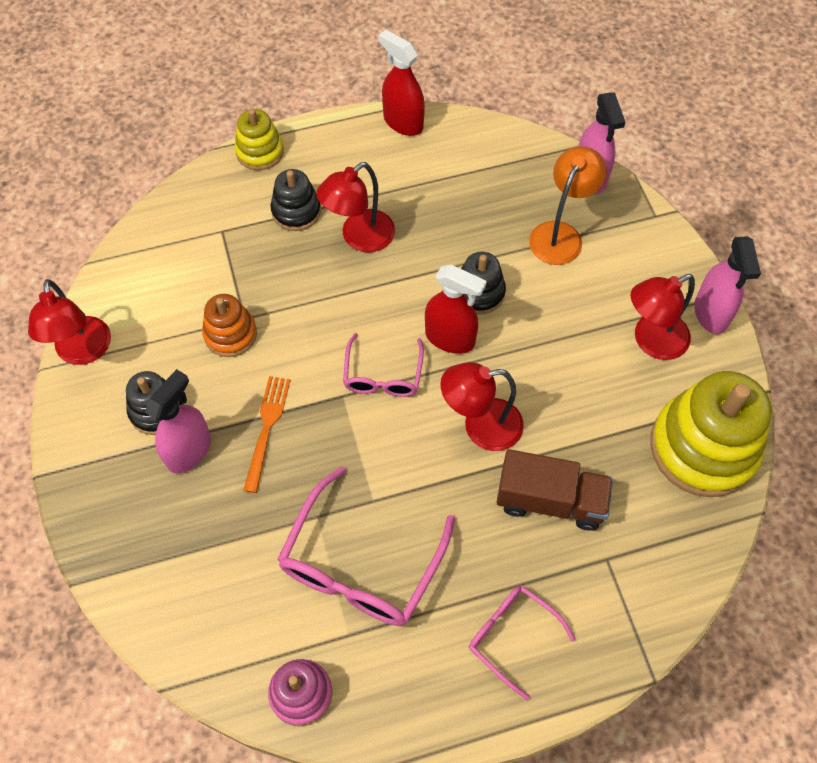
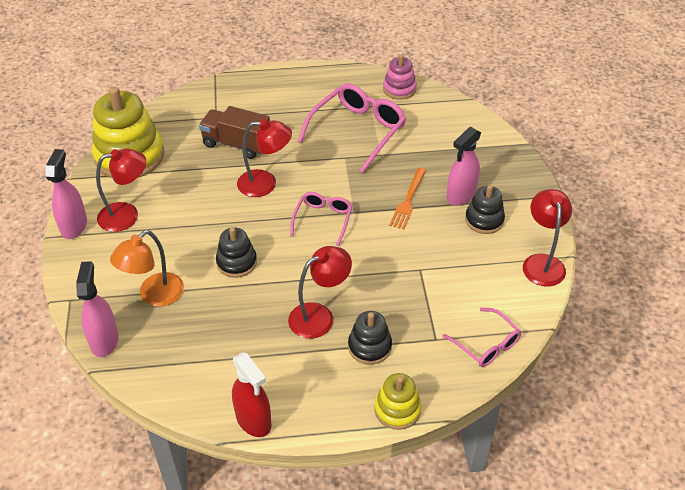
camera: 170 degrees left, 15 degrees down
orange stacking toy [202,294,257,357] -> none
red spray bottle [425,265,487,354] -> none
pink glasses [469,585,576,700] -> pink glasses moved to [442,308,521,367]

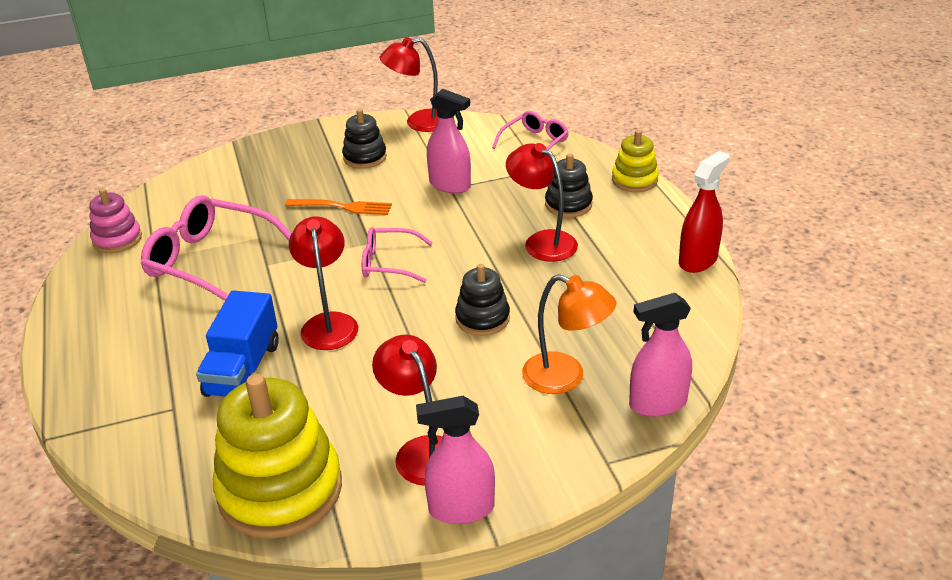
camera: 100 degrees left, 10 degrees down
brown truck [199,106,270,159] -> blue truck [196,290,279,397]
pink spray bottle [446,127,481,206] -> pink spray bottle moved to [427,89,471,194]

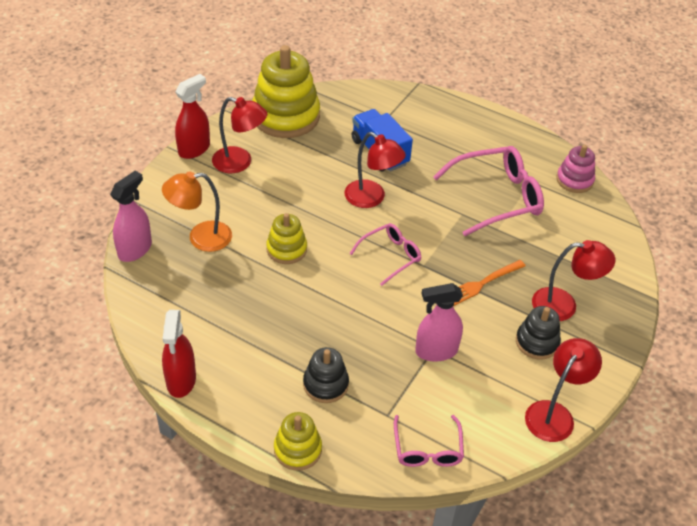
camera: 135 degrees right, 10 degrees up
pink spray bottle [416,396,495,524] -> red spray bottle [175,74,210,159]
black stacking toy [455,264,510,336] -> yellow stacking toy [266,213,307,264]
red lamp [506,143,578,262] -> red lamp moved to [532,240,615,321]

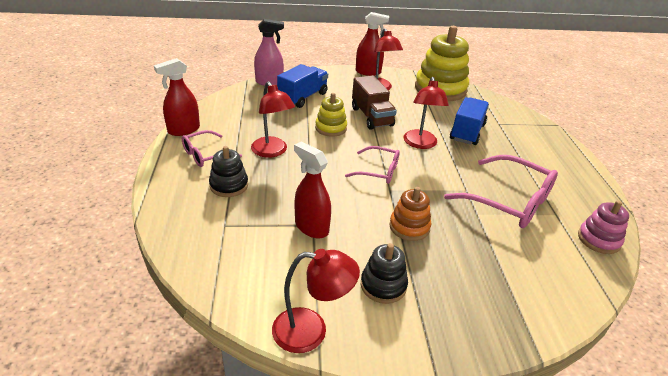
camera: 55 degrees right, 10 degrees down
orange lamp [162,171,232,252] -> blue truck [277,64,328,108]
yellow stacking toy [274,412,322,471] -> none
pink glasses [394,415,464,467] -> pink glasses moved to [182,130,242,167]
pink spray bottle [415,283,463,362] -> red spray bottle [294,141,331,238]
orange fork [454,260,526,306] -> orange stacking toy [389,187,431,241]
red lamp [532,240,615,321] -> red lamp moved to [251,81,295,158]
none -> brown truck [352,75,397,130]

